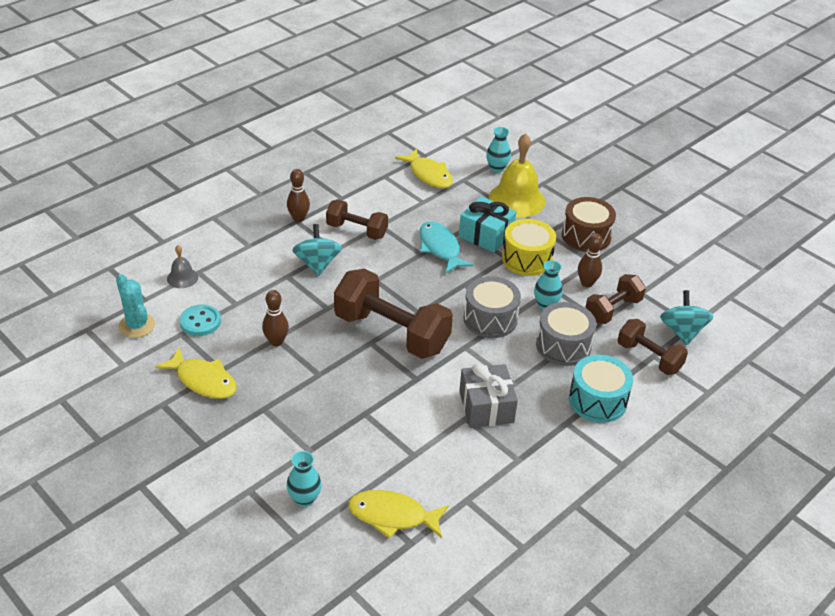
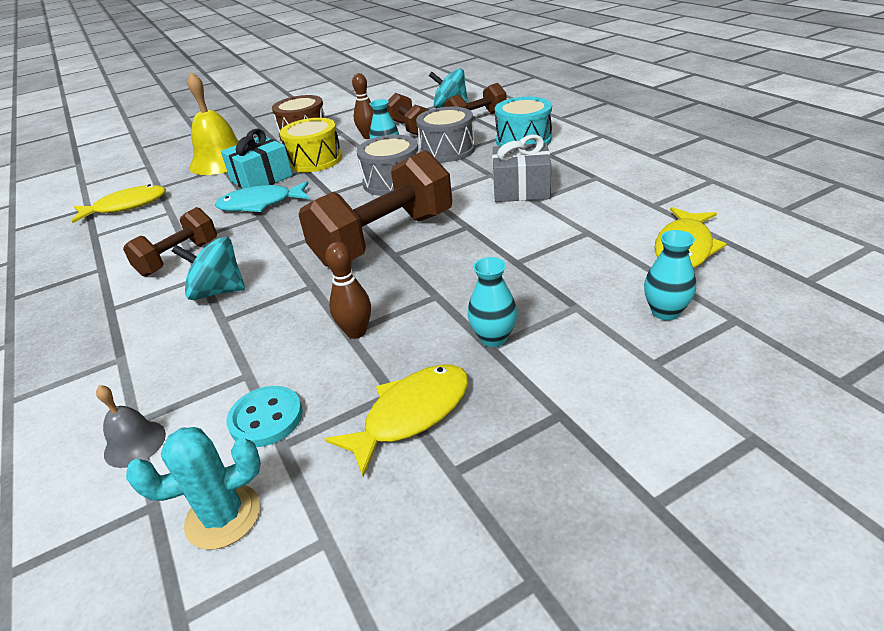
camera: 70 degrees left, 5 degrees down
brown bowling pin [287,169,310,222] -> none
turquoise vase [486,127,511,173] -> turquoise vase moved to [468,257,517,347]

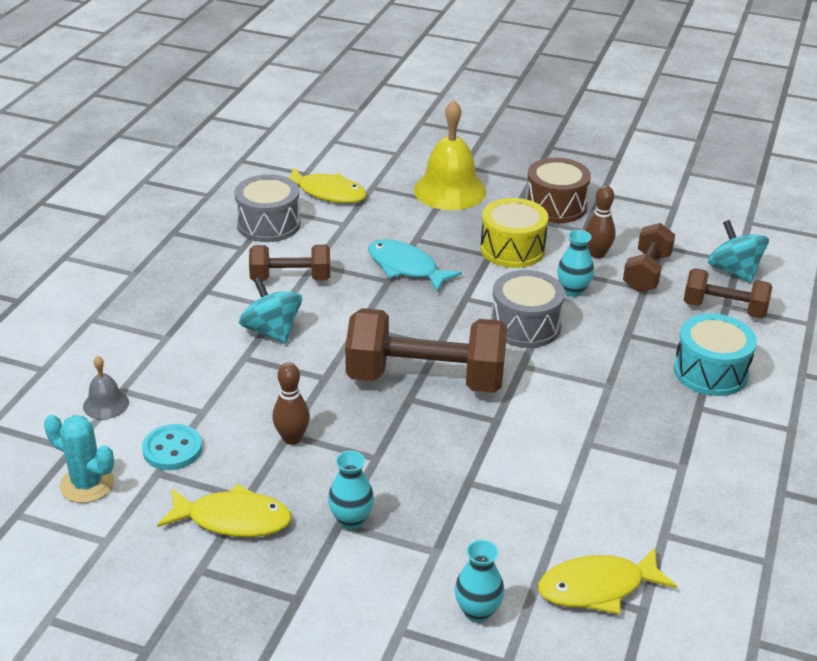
camera: 45 degrees right, 0 degrees up
turquoise gift [221,129,293,188] -> none
grey drum [416,107,475,162] -> grey drum moved to [234,174,301,242]
grey gift [492,134,551,202] -> none

